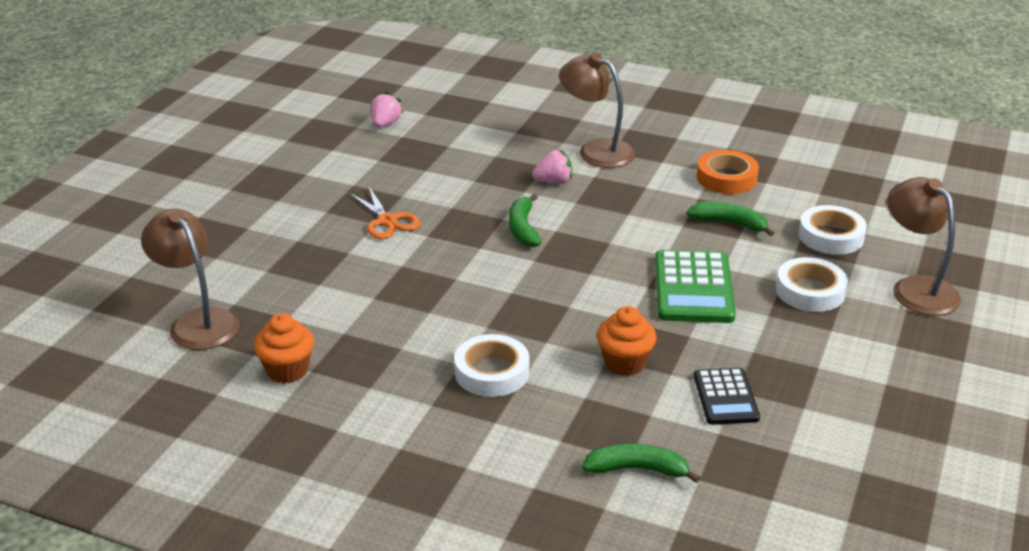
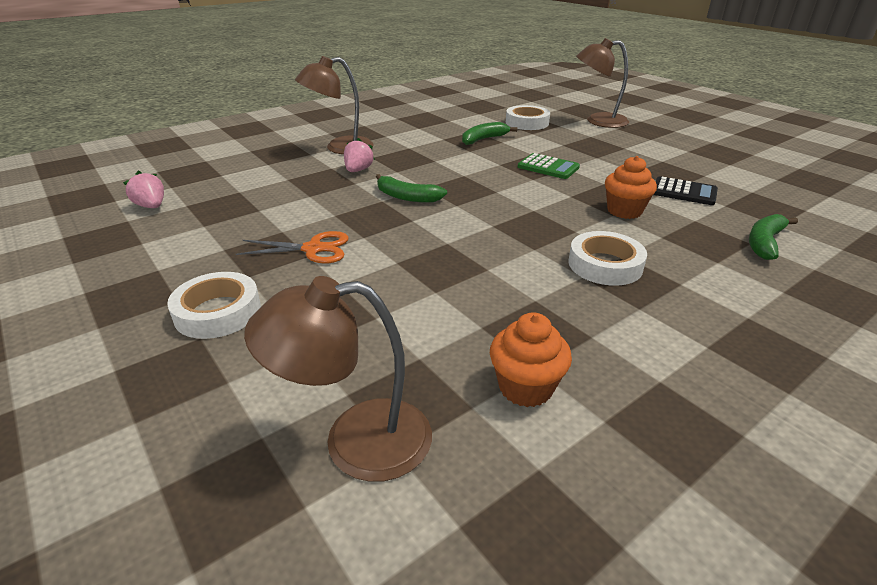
camera: 60 degrees left, 0 degrees up
green calculator [655,250,736,323] -> green calculator [518,153,580,179], size x0.63
orange tape [697,150,759,194] -> none
white tape [776,257,848,312] -> white tape moved to [167,272,261,339]

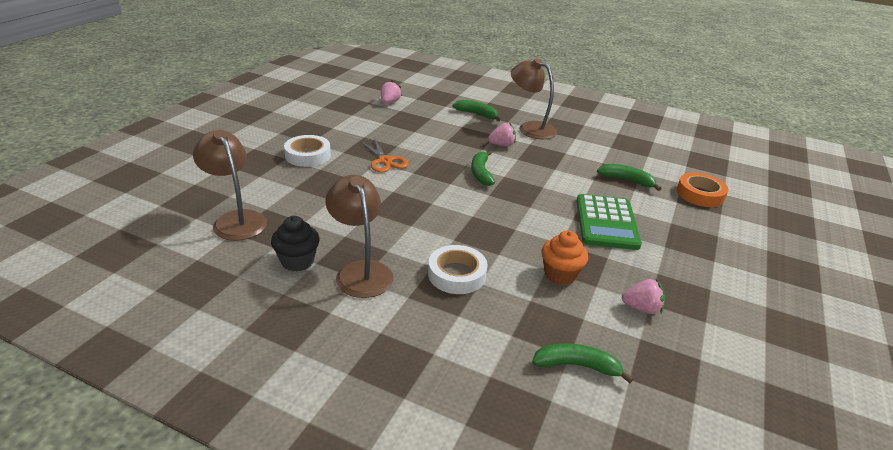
camera: 60 degrees right, 0 degrees up
orange cupcake [490,312,572,407] -> black cupcake [271,216,320,272]
white tape [506,105,550,130] -> orange tape [677,172,729,207]
green calculator [518,153,580,179] -> green calculator [577,194,642,250], size x1.59
brown lamp [576,38,629,128] -> brown lamp moved to [325,175,394,298]
black calculator [654,176,718,205] -> pink strawberry [622,279,665,314]
none -> green banana [453,100,500,121]

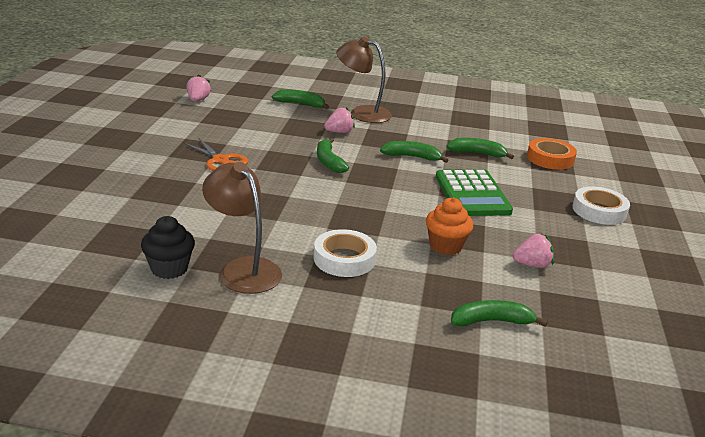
camera: 15 degrees left, 5 degrees down
brown lamp [193,130,267,241] -> none
white tape [284,135,331,167] -> white tape moved to [572,186,630,225]
none -> green banana [380,141,448,163]

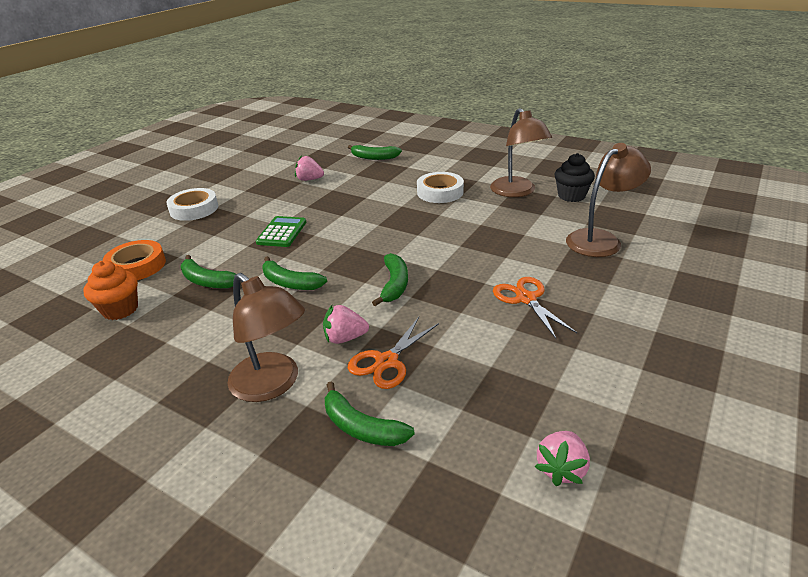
camera: 155 degrees left, 5 degrees up
orange cupcake [426,197,474,255] -> orange cupcake moved to [83,261,138,320]
green calculator [436,169,513,216] -> green calculator [256,216,306,247], size x0.63
none -> orange scissors [348,317,439,389]
none -> brown lamp [566,143,651,257]

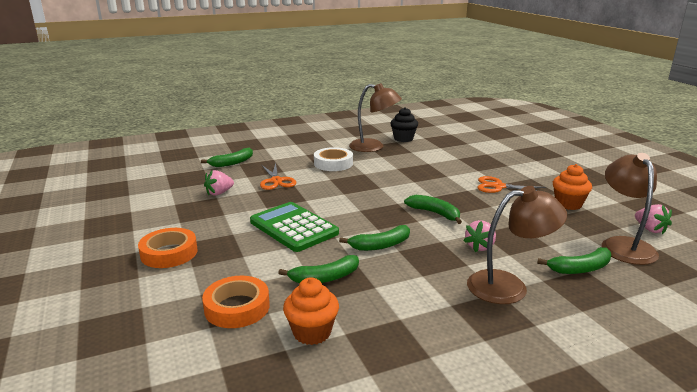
camera: 55 degrees left, 10 degrees down
white tape [167,188,218,221] -> orange tape [138,228,197,268]
green calculator [256,216,306,247] -> green calculator [250,202,339,252], size x1.59
orange scissors [348,317,439,389] -> orange scissors moved to [260,163,297,190]
brown lamp [566,143,651,257] -> brown lamp moved to [602,153,659,265]
none -> orange cupcake [553,164,592,210]

